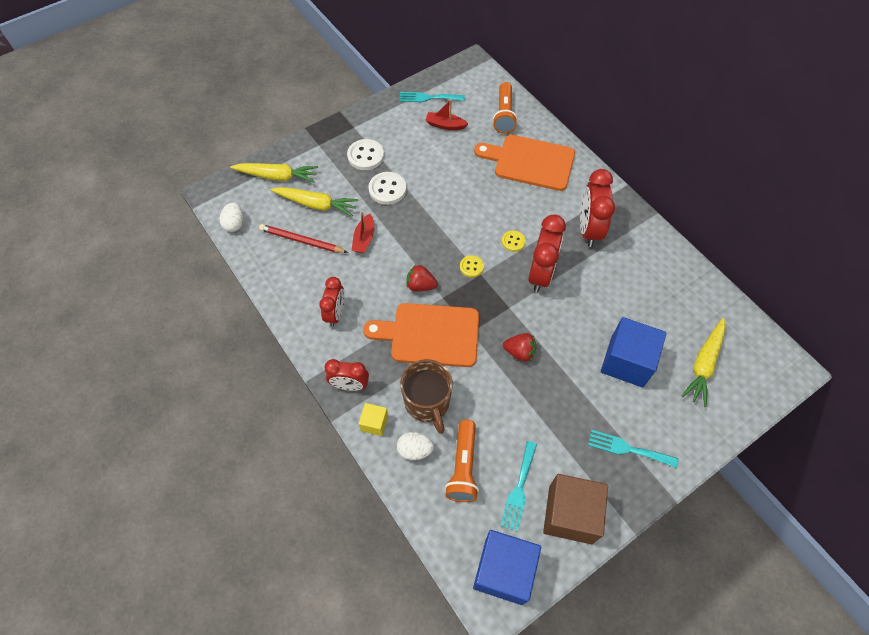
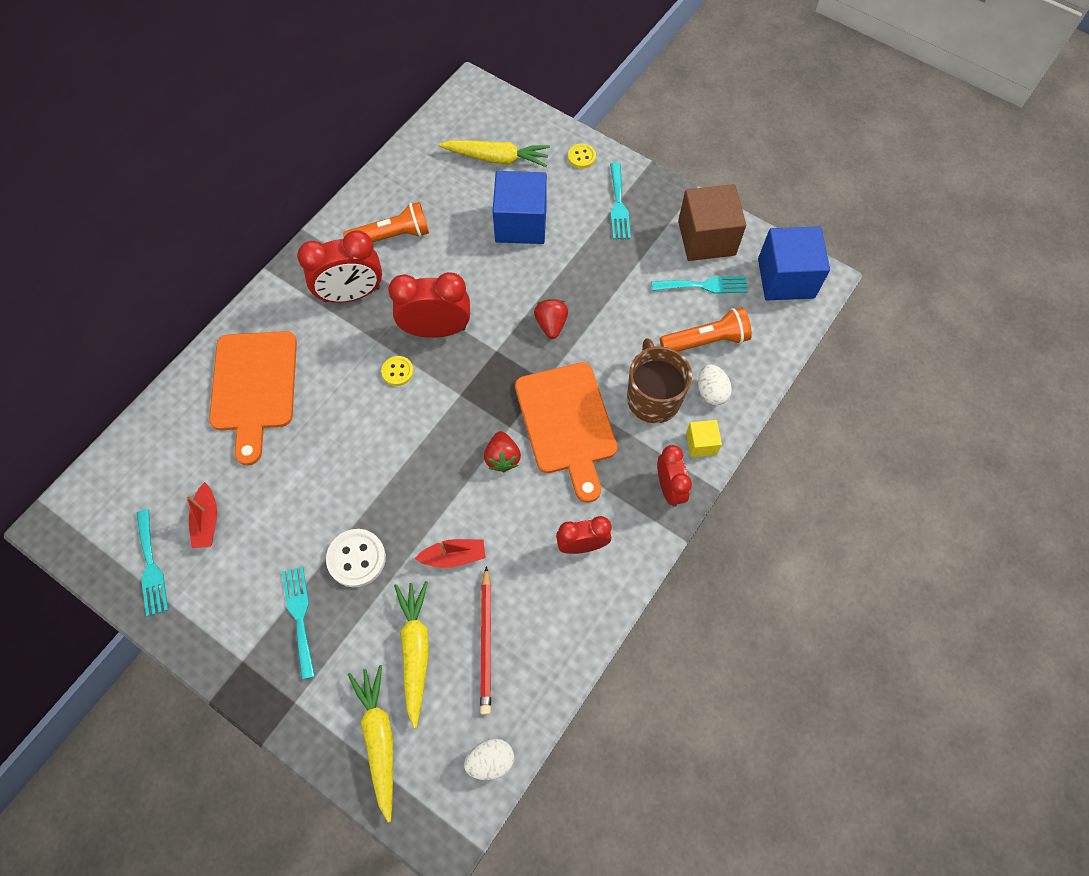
camera: 110 degrees left, 5 degrees up
white button [347,139,384,170] -> turquoise fork [282,566,315,680]
brown mug [400,359,453,434] -> brown mug turned 60 degrees counterclockwise [627,338,692,423]
yellow button [460,255,484,277] -> yellow button moved to [568,143,596,168]
orange flashlight [493,82,518,134] -> orange flashlight moved to [343,202,429,242]

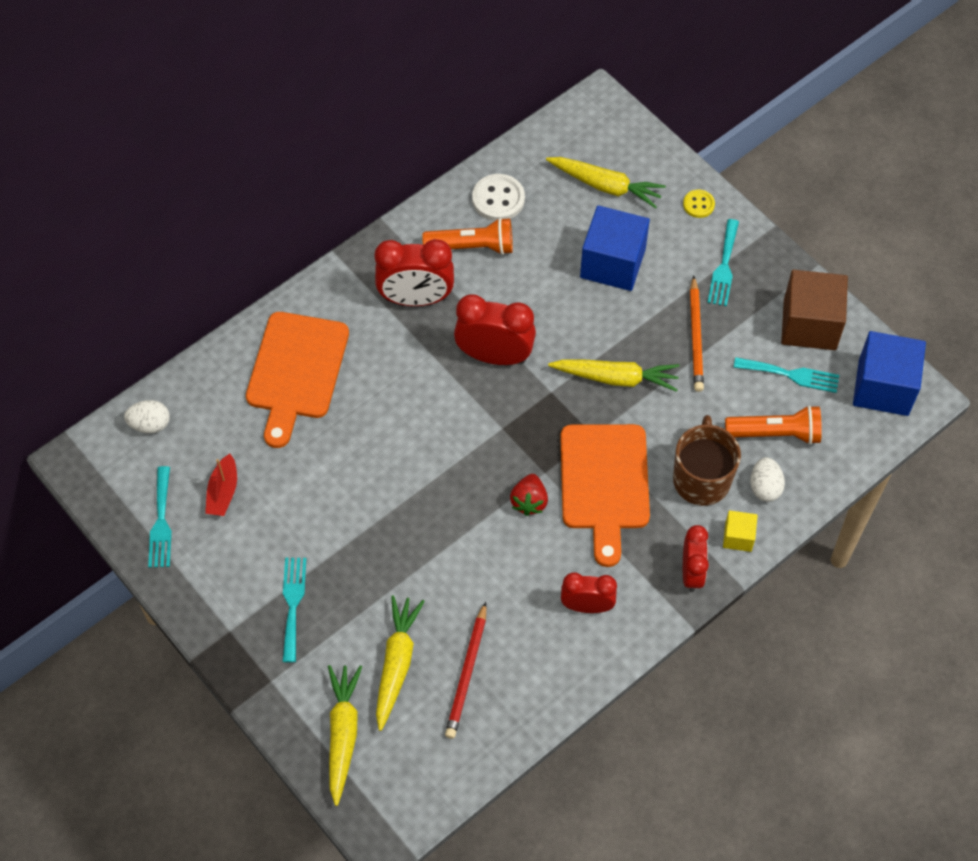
camera: 15 degrees right, 5 degrees down
white button [326,529,386,587] -> white button moved to [472,174,525,221]
yellow button [381,356,414,386] -> none
red boat [415,539,486,568] -> none
white egg [464,738,514,780] -> white egg moved to [124,400,170,433]
red strawberry [534,299,568,339] -> yellow carrot [548,359,680,392]
none -> orange pencil [690,276,704,392]

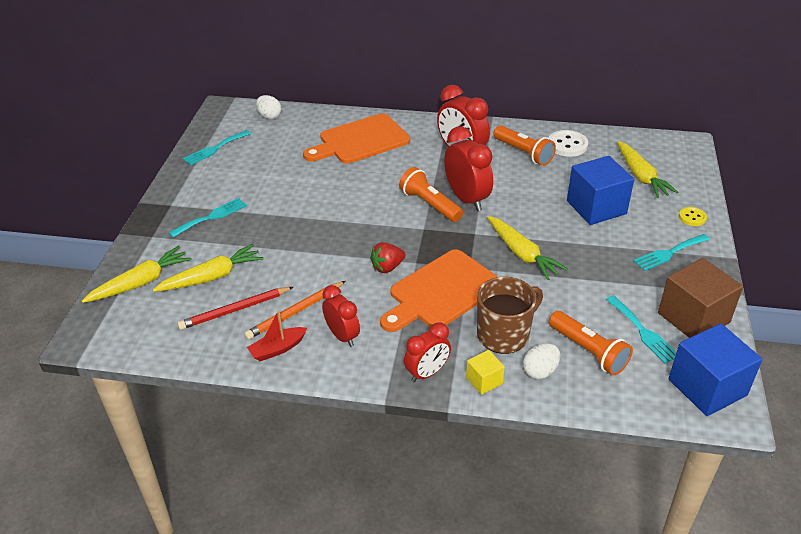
camera: 50 degrees right, 20 degrees down
red boat [205,454,237,516] -> red boat moved to [247,310,307,361]
orange pencil [690,276,704,392] -> orange pencil moved to [244,281,346,340]
none -> orange flashlight [399,167,463,222]

